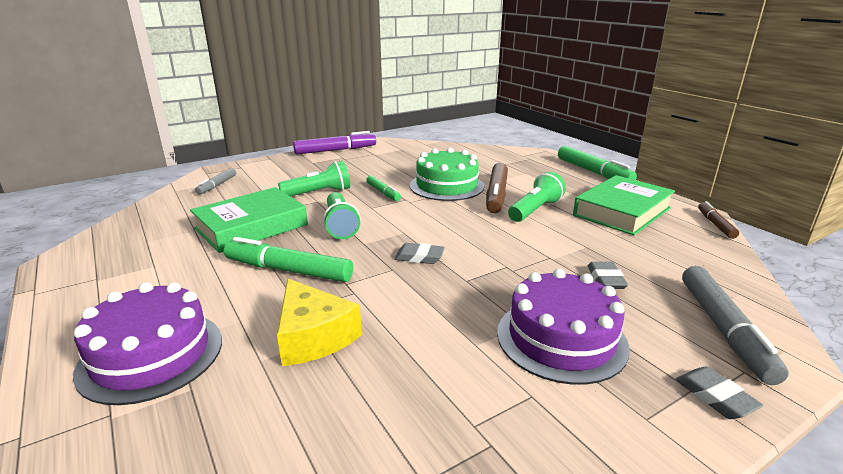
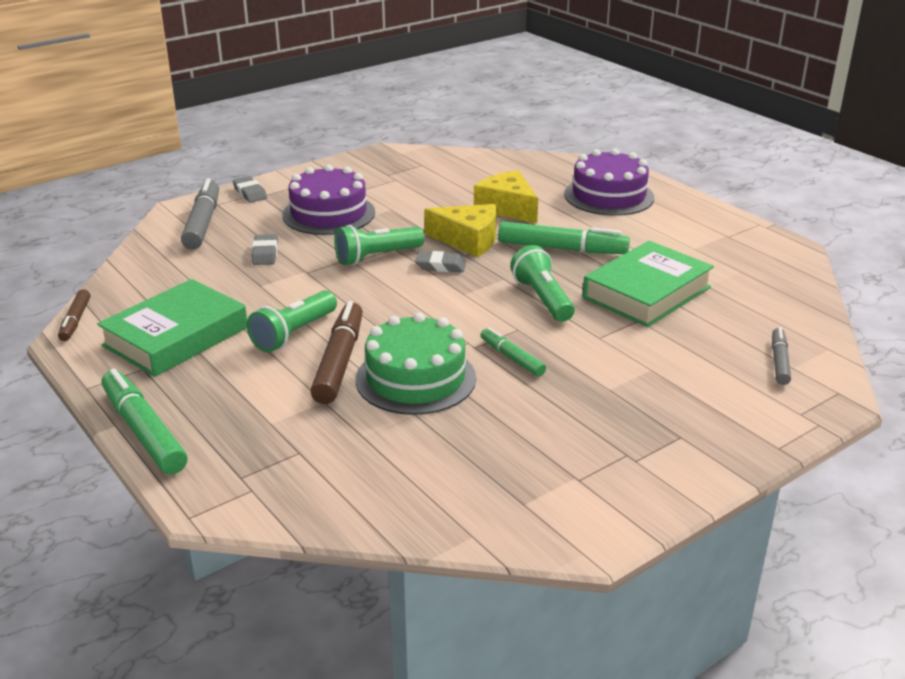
camera: 175 degrees right, 5 degrees up
green flashlight [278,161,350,197] -> green flashlight moved to [334,225,424,265]
purple marker [293,131,376,154] -> none
none -> yellow cheese [424,204,497,257]

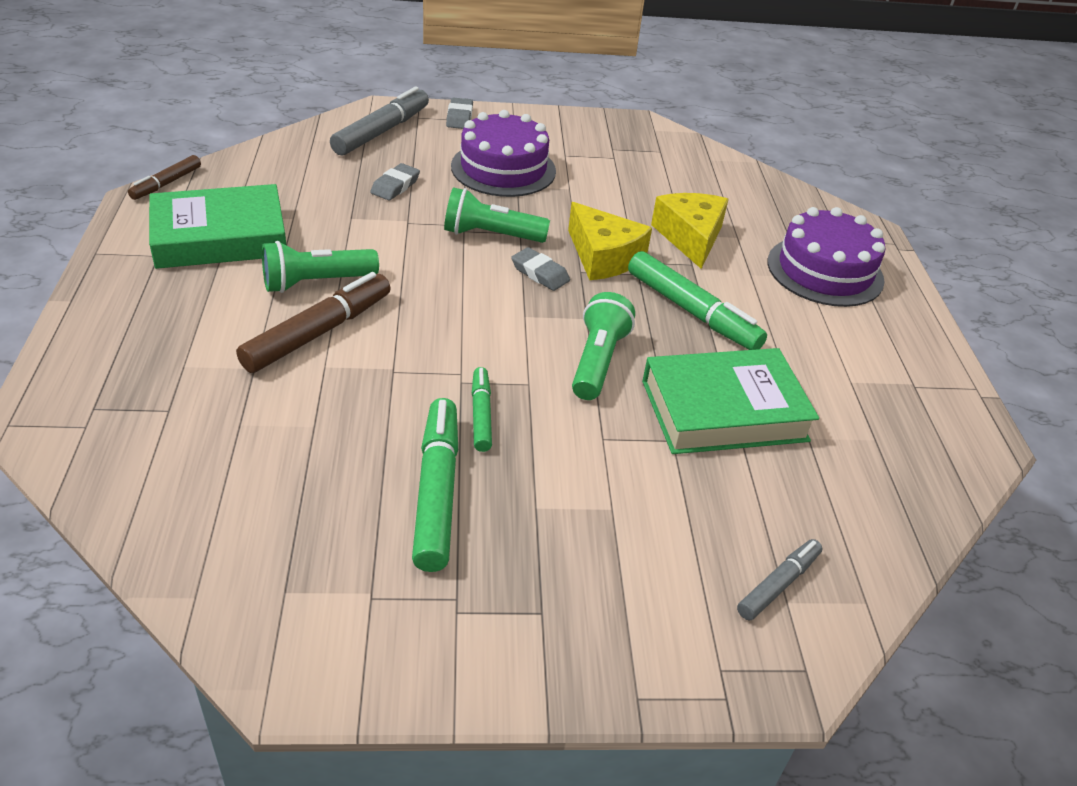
camera: 30 degrees right, 10 degrees up
green marker [101,368,187,474] -> green marker moved to [412,398,458,572]
green cake [356,313,476,415] -> none

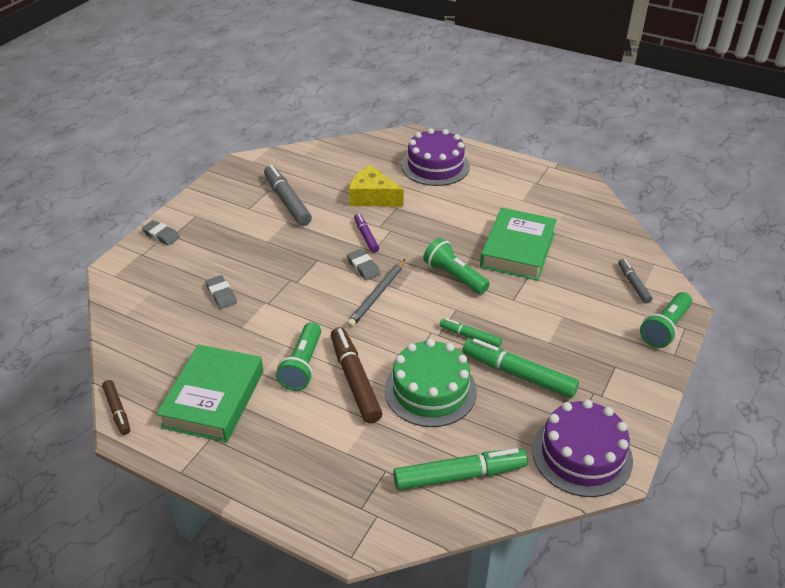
camera: 55 degrees left, 0 degrees up
grey marker [330,87,429,156] -> grey marker moved to [264,165,312,226]
green flashlight [444,187,550,243] -> green flashlight moved to [640,292,692,348]
purple cake [451,110,556,197] -> purple cake moved to [532,399,633,497]
grey eraser [511,247,570,291] -> grey eraser turned 75 degrees clockwise [347,249,381,280]
yellow cheese [568,202,652,280] -> purple marker [354,214,379,253]
green marker [628,251,767,350] -> green marker moved to [393,448,528,490]
none -> grey pencil [346,259,405,328]
none -> green cake [384,339,477,427]

